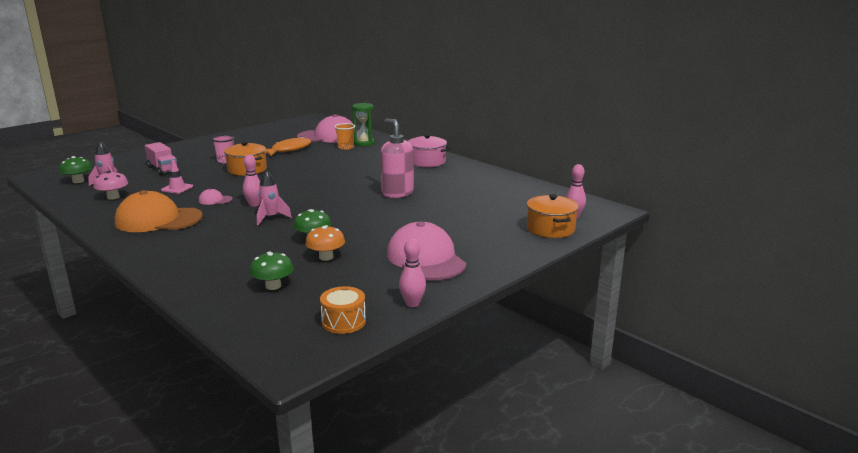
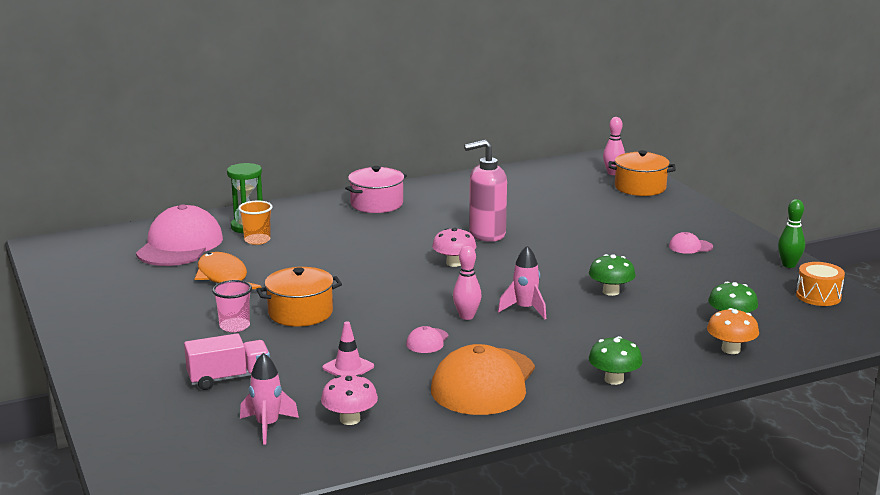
camera: 70 degrees left, 0 degrees up
green mushroom [59,156,92,183] -> green mushroom moved to [589,336,643,385]
orange mushroom [305,225,345,261] -> orange mushroom moved to [707,308,759,354]
pink cap [387,221,466,280] -> pink cap [669,232,713,254], size x0.42
pink bowling pin [399,239,426,307] -> green bowling pin [778,199,805,268]
none -> pink mushroom [432,227,476,267]

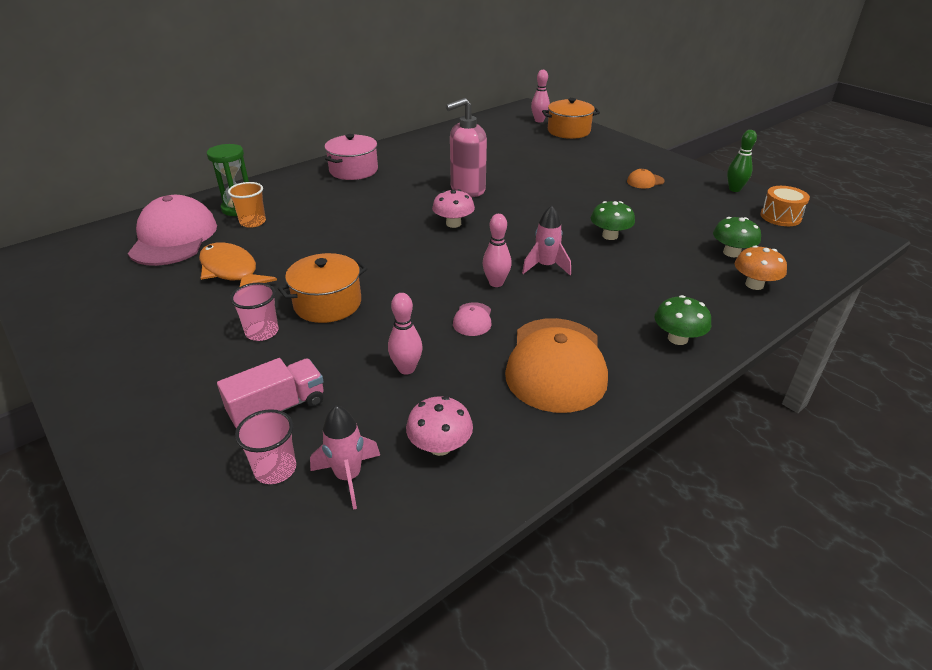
camera: 15 degrees left, 15 degrees up
pink traffic cone [322,321,374,376] -> pink bowling pin [388,293,422,375]
pink cap [669,232,713,254] -> orange cap [627,169,665,189]
none -> pink cup [235,409,296,484]

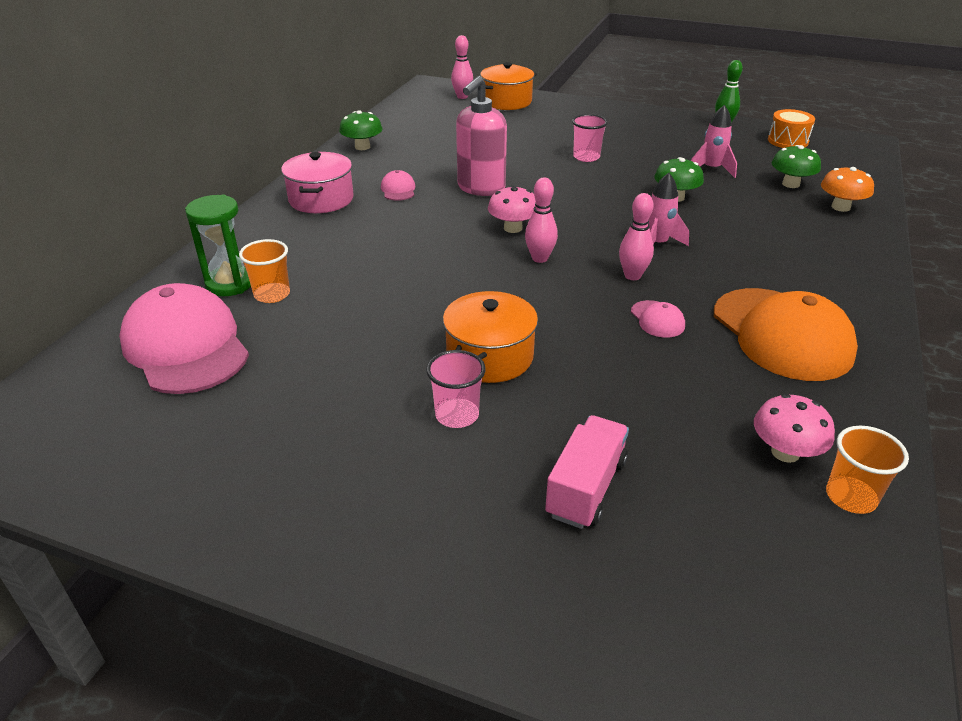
camera: 30 degrees left, 0 degrees up
orange fish [199,242,277,287] -> none
pink cup [235,409,296,484] -> pink cup moved to [572,114,608,162]
pink rocket [310,405,380,510] -> pink rocket moved to [691,105,737,178]
pink bowling pin [388,293,422,375] -> pink bowling pin moved to [525,177,558,263]
orange cap [627,169,665,189] -> none
green mushroom [654,295,711,345] -> green mushroom moved to [339,110,383,150]
none -> pink cap [381,170,415,201]
none -> orange cup [826,426,909,514]

